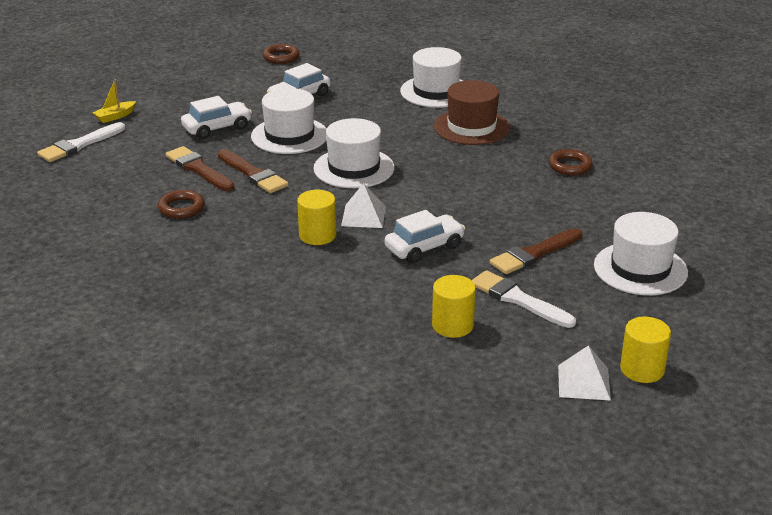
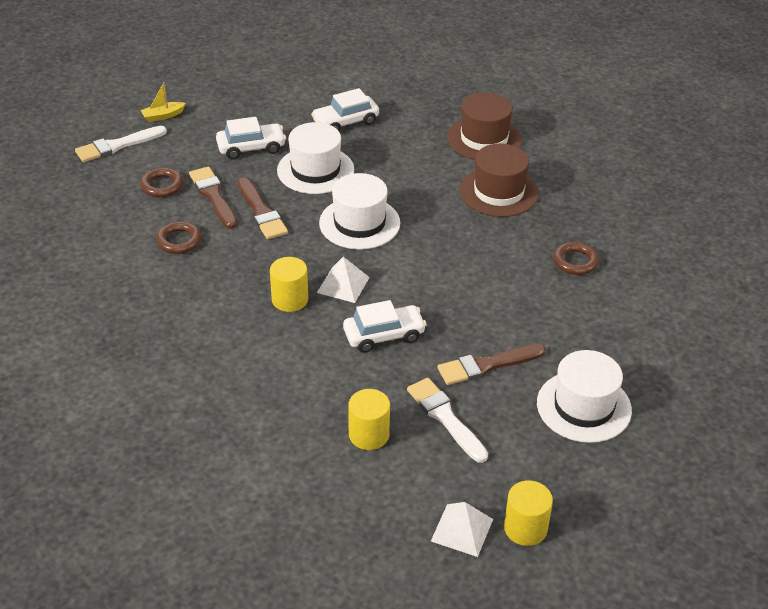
camera: 15 degrees right, 10 degrees up
brown ring [263,44,300,64] -> brown ring moved to [140,168,183,197]
white hat [400,47,463,108] -> brown hat [447,92,522,160]

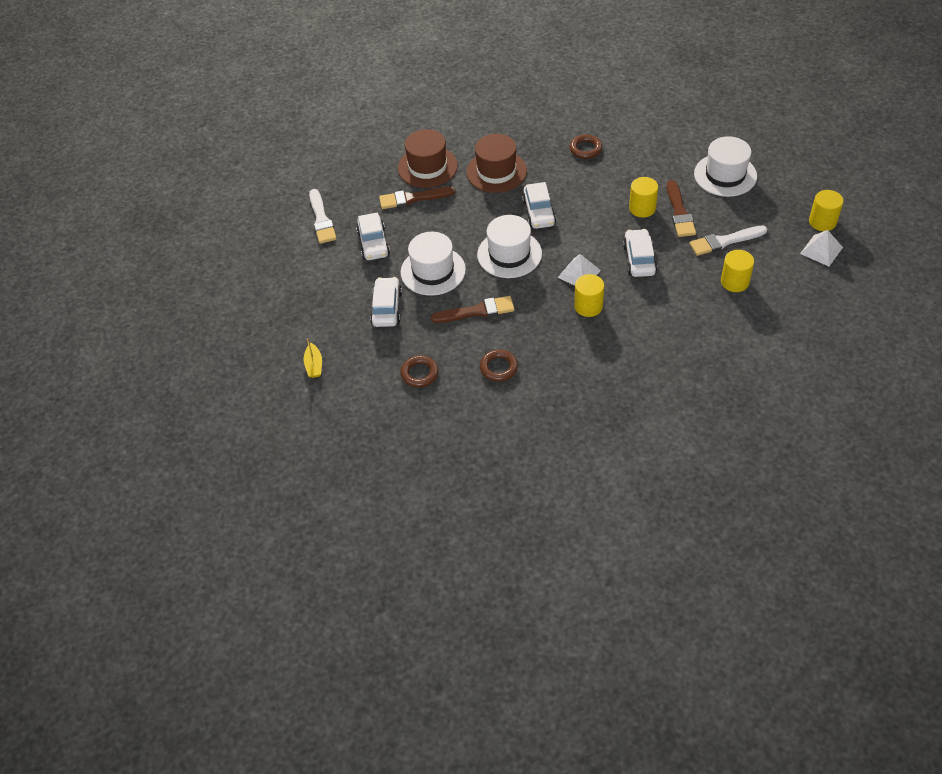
camera: 70 degrees left, 10 degrees up
white brush [75,126,167,162] -> white brush moved to [309,189,337,244]
brown brush [189,167,237,229] -> brown brush moved to [379,187,455,209]
none -> white car [522,182,556,229]
none -> yellow cylinder [629,177,658,218]

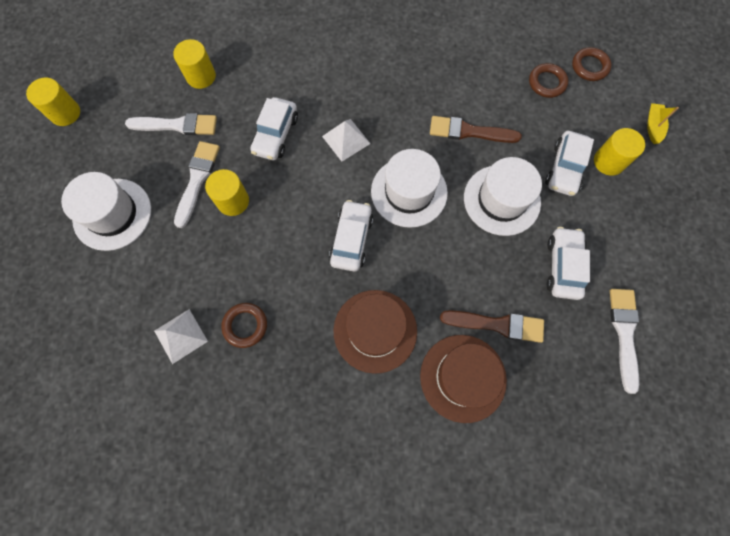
camera: 165 degrees left, 20 degrees up
brown ring [480,350,518,382] -> brown ring moved to [572,47,612,81]
yellow cylinder [574,274,604,317] -> yellow cylinder moved to [594,128,645,176]
brown brush [667,180,696,237] -> white brush [174,141,220,228]
white pyramid [800,230,843,266] -> white pyramid moved to [154,309,208,364]

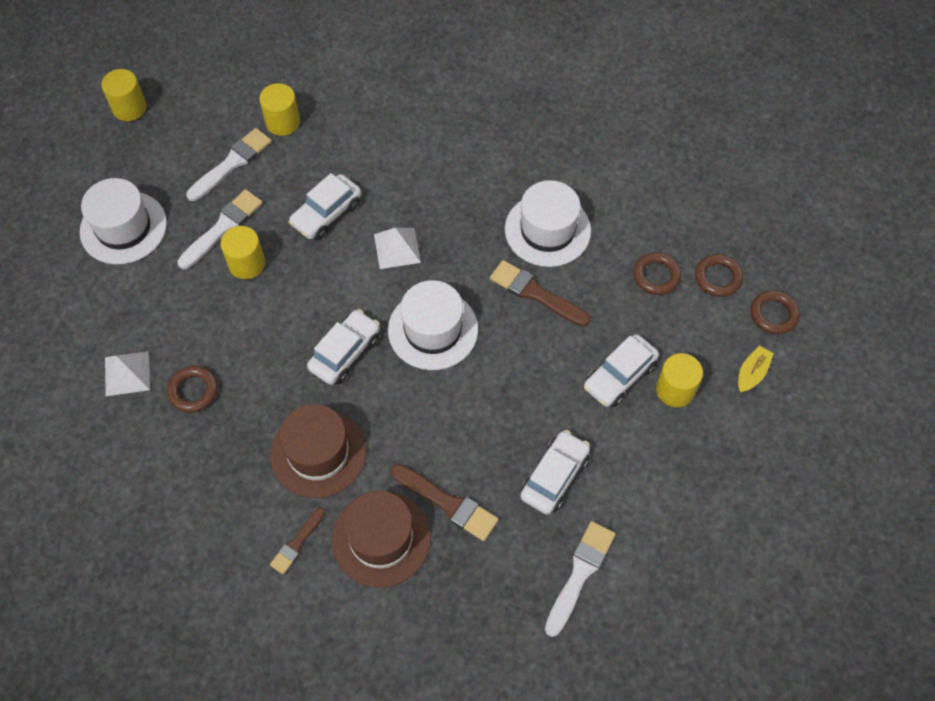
camera: 25 degrees right, 10 degrees down
white brush [125,113,217,135] -> white brush turned 75 degrees counterclockwise [186,128,272,201]
white hat [464,157,542,236] -> white hat moved to [505,180,591,267]
none -> brown brush [270,508,325,574]
none -> brown ring [751,290,800,334]

